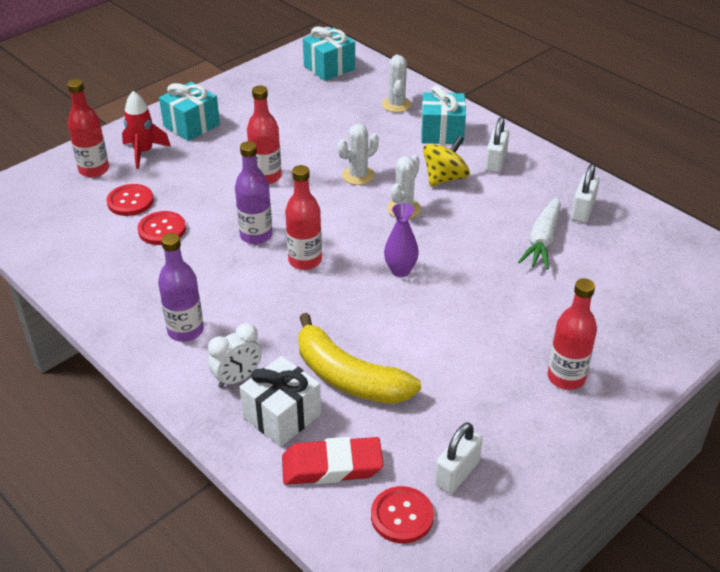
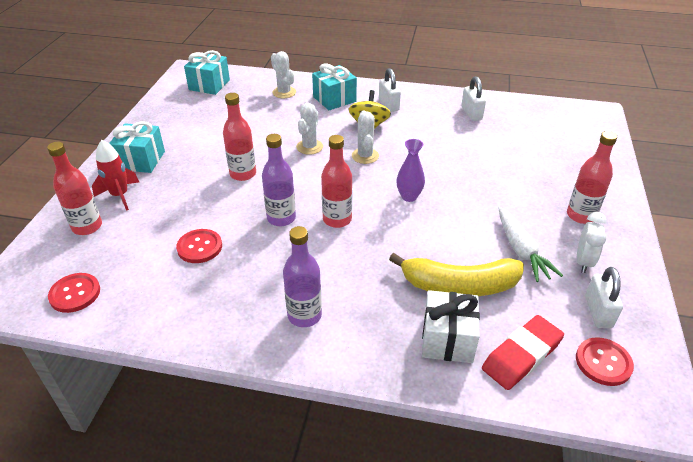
camera: 35 degrees left, 0 degrees up
red button [107,184,154,216] -> red button moved to [48,273,100,313]
white clock [208,323,262,388] -> white clock moved to [577,212,607,273]
white carrot [518,197,561,270] -> white carrot moved to [498,207,563,282]

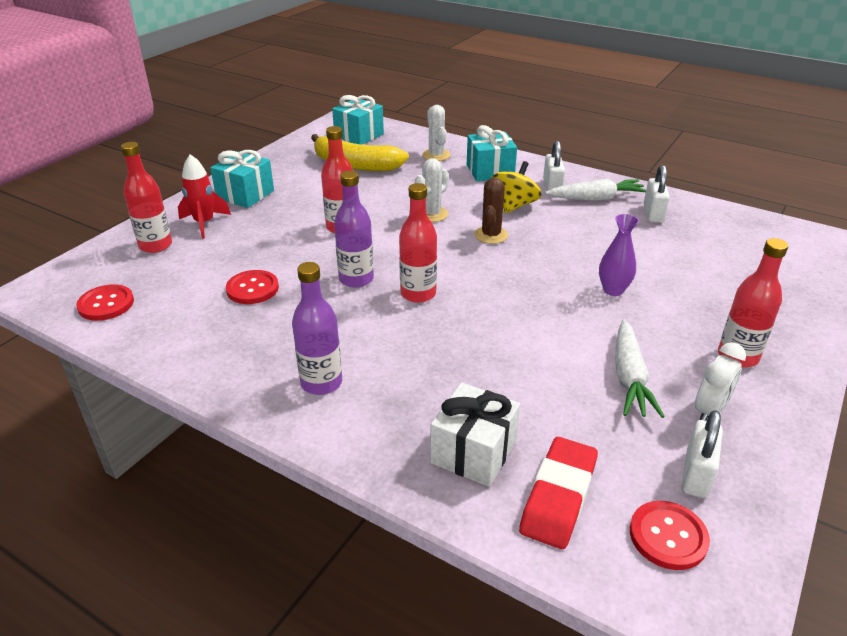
camera: 20 degrees right, 5 degrees down
white cactus [352,110,379,164] -> brown cactus [474,178,508,244]
yellow banana [389,253,524,296] -> yellow banana moved to [311,134,409,171]
purple vase [396,139,425,202] -> purple vase moved to [599,214,639,296]
red eraser [482,315,564,390] -> red eraser turned 45 degrees counterclockwise [519,437,598,549]
none -> white carrot [545,178,646,201]

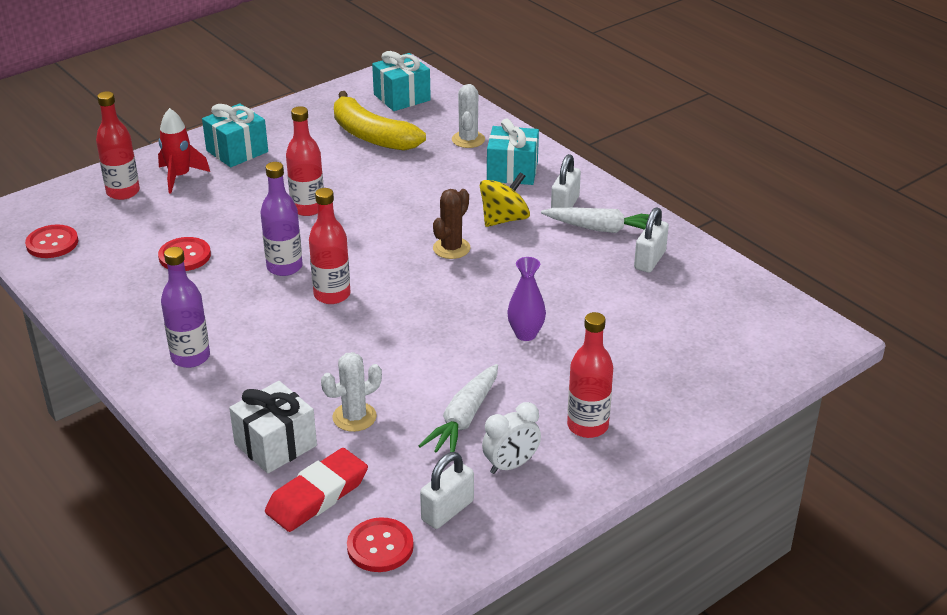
camera: 20 degrees right, 0 degrees up
white cactus [415,158,449,222] -> white cactus moved to [321,352,382,432]

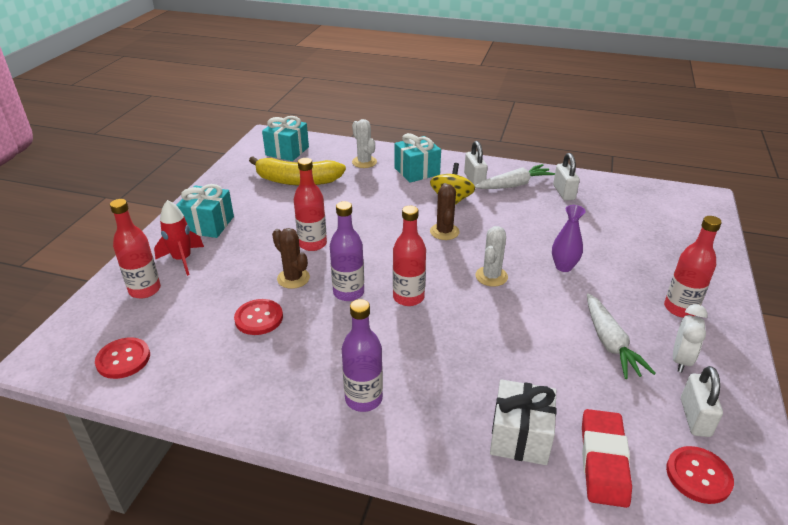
camera: 35 degrees left, 0 degrees up
white cactus [321,352,382,432] -> white cactus moved to [475,226,508,287]
none -> brown cactus [272,228,310,289]

